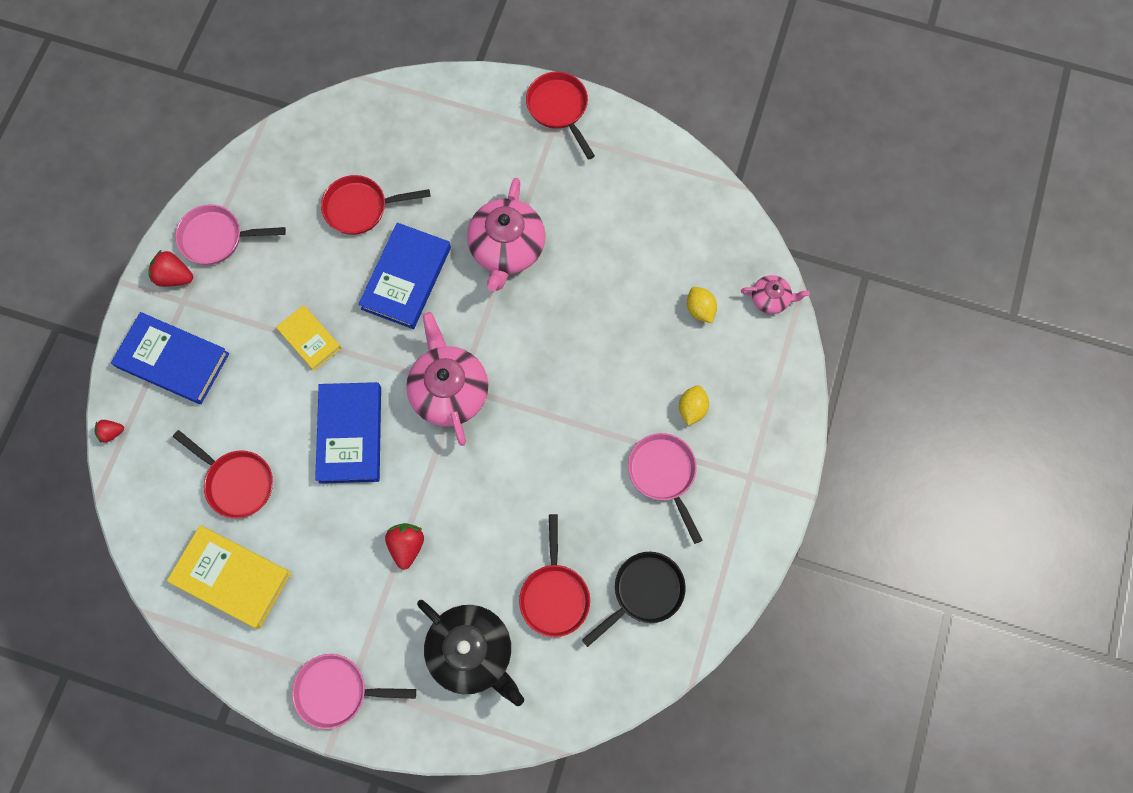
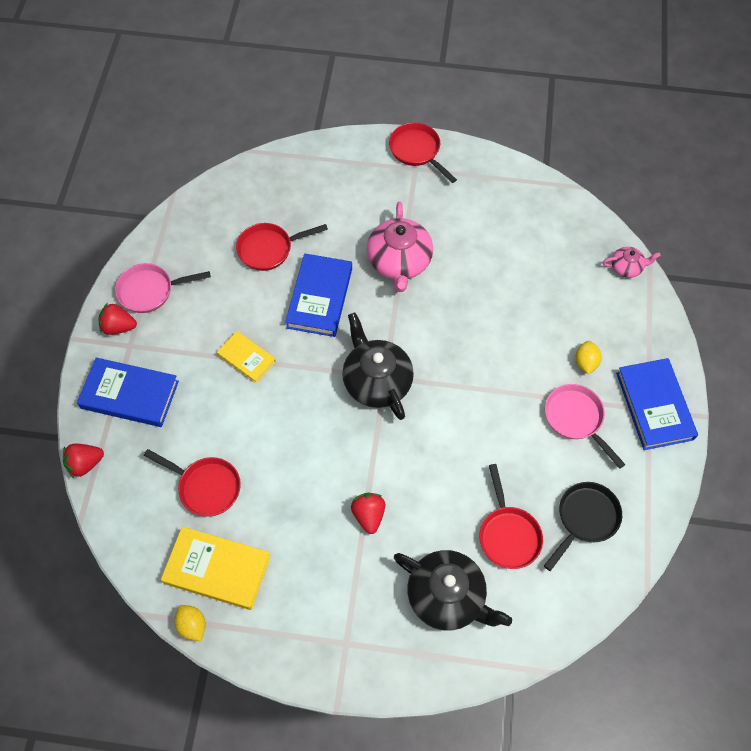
camera: 10 degrees left, 10 degrees down
red strawberry [94,420,124,443] -> red strawberry [63,443,104,478], size x1.61
pink pan [292,654,416,729] -> none
blue book [315,382,381,484] -> blue book moved to [616,358,698,450]
pink teapot [406,312,488,446] -> black teapot [342,312,414,420]
yellow lemon [687,287,717,323] -> yellow lemon moved to [174,605,206,641]

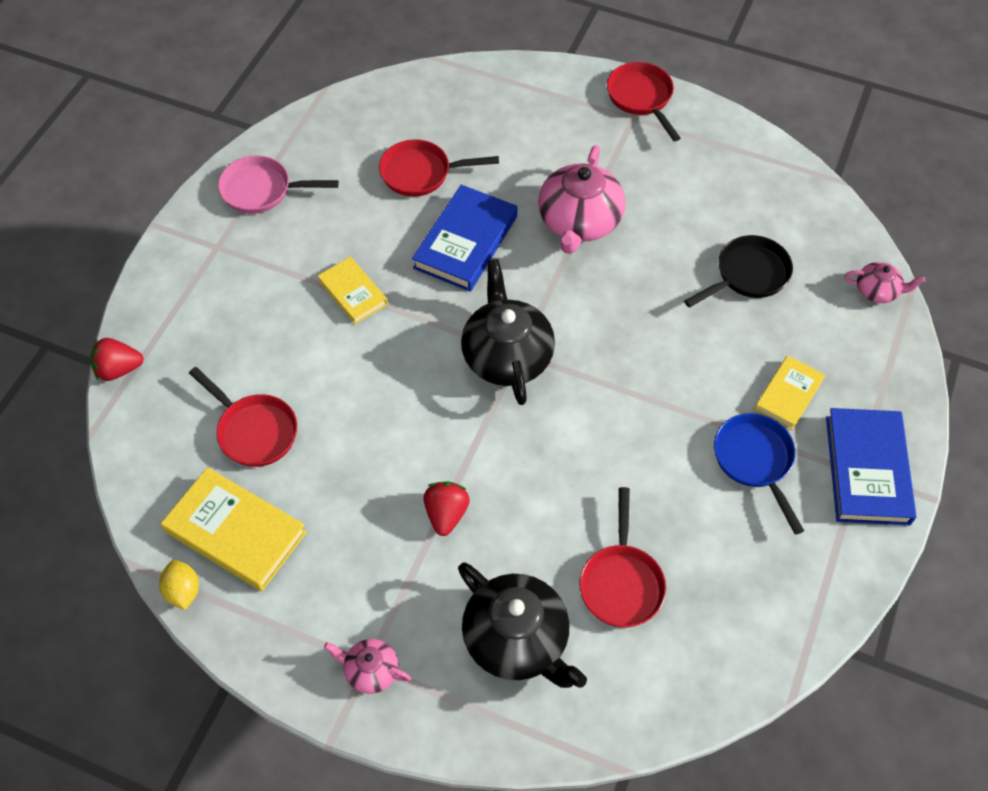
camera: 15 degrees right, 5 degrees down
blue book [77,358,179,427] -> none
red strawberry [98,303,137,335] -> none
black pan [544,482,622,571] -> black pan moved to [684,235,793,308]
pink pan [545,384,626,469] -> blue pan [714,413,804,535]
yellow lemon [575,341,602,374] -> yellow book [754,356,825,430]
none -> pink teapot [324,639,411,694]

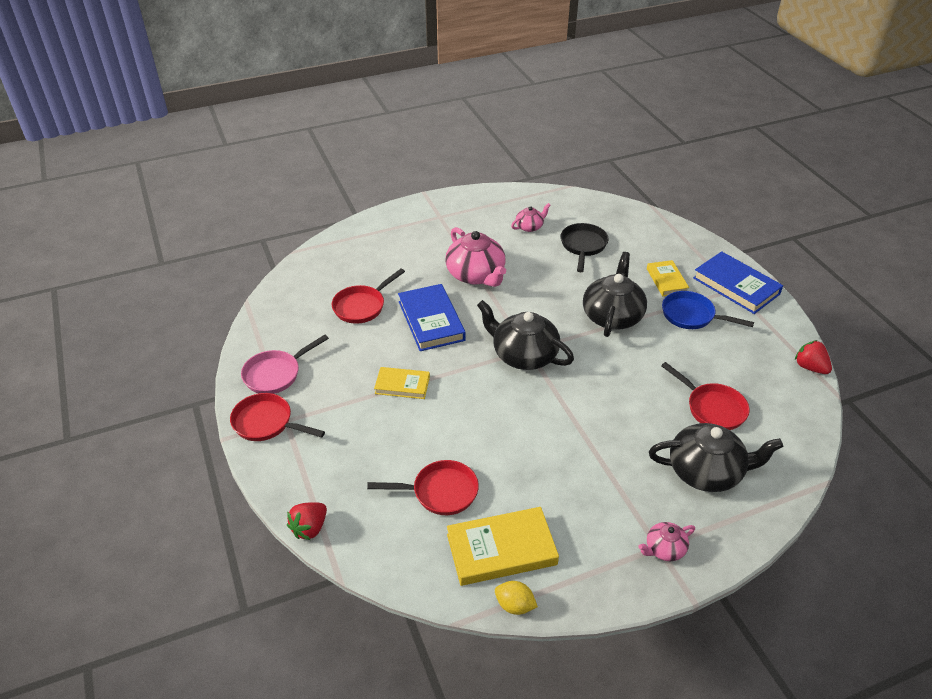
camera: 45 degrees left, 15 degrees down
red strawberry [423,481,470,536] -> red strawberry moved to [795,340,832,374]
red pan [607,62,681,141] -> red pan moved to [230,393,325,441]
pink teapot [845,262,925,303] -> pink teapot moved to [511,203,551,232]
none -> black teapot [583,252,647,337]

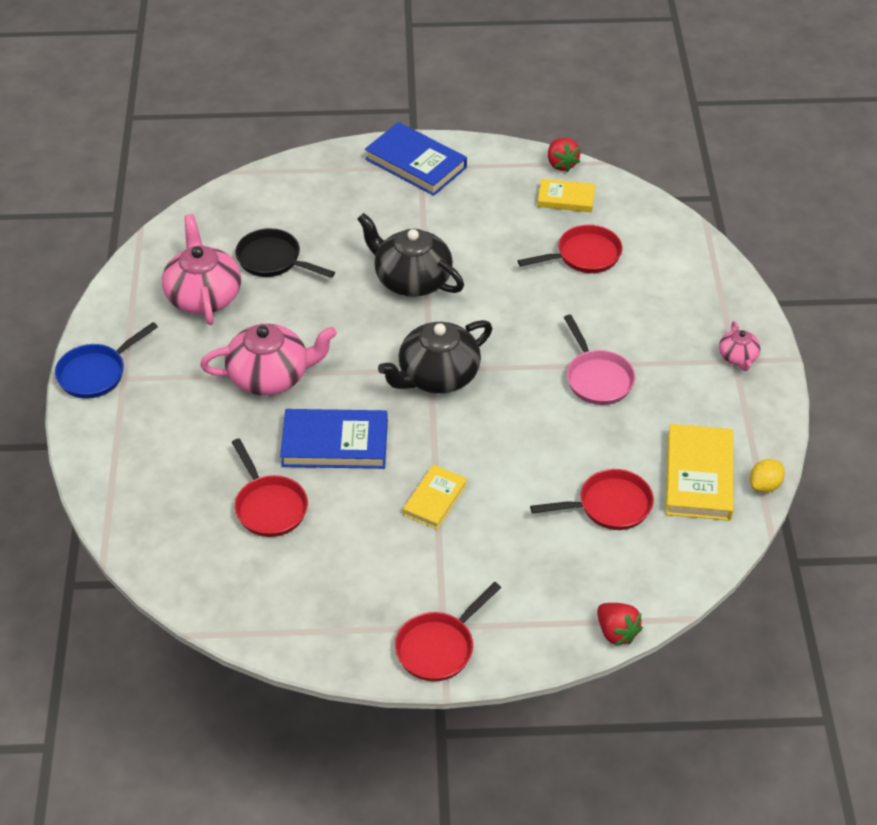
camera: 70 degrees left, 5 degrees up
pink pan [241,335,329,394] -> pink pan moved to [564,314,635,405]
red pan [367,460,479,515] -> red pan turned 60 degrees clockwise [530,469,654,530]
pink teapot [511,203,551,232] -> pink teapot [162,214,241,325], size x1.97
yellow book [647,260,689,296] -> yellow book moved to [537,179,595,212]
black teapot [649,423,783,492] -> none
blue pan [662,291,754,329] -> blue pan moved to [55,322,158,398]
blue book [693,251,783,314] -> blue book turned 60 degrees clockwise [365,122,467,196]
red strawberry [795,340,832,374] -> red strawberry turned 90 degrees counterclockwise [548,138,580,172]

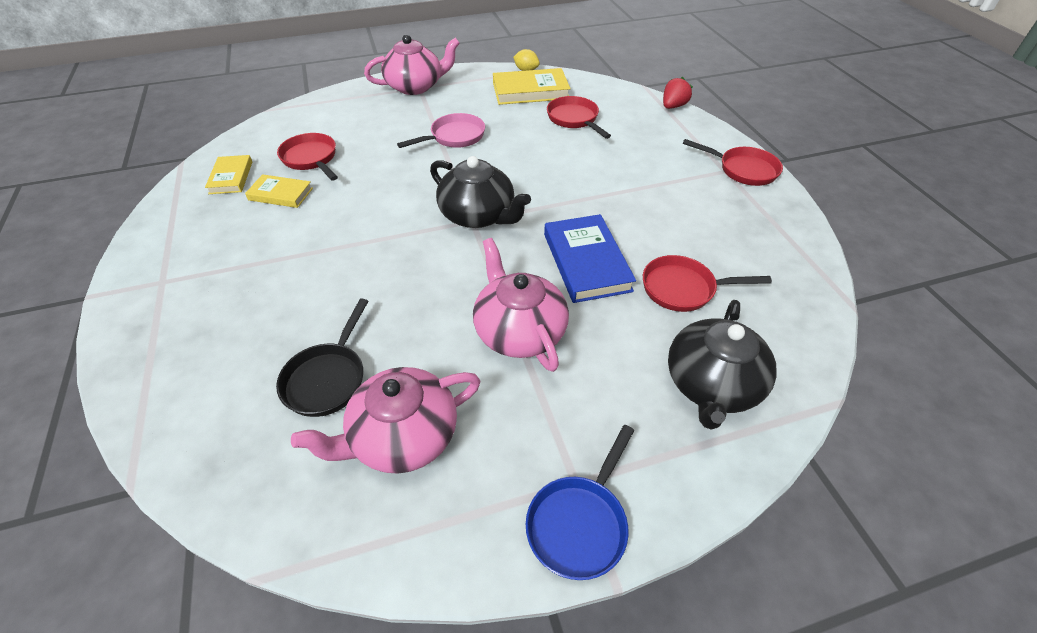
camera: 105 degrees left, 0 degrees up
blue pan [55,322,158,398] -> blue pan turned 90 degrees clockwise [526,425,635,580]
red pan [232,439,308,537] -> red pan turned 135 degrees counterclockwise [643,255,772,312]
black teapot [357,213,464,297] -> black teapot moved to [668,300,777,430]
blue book [365,122,467,196] -> none
yellow book [403,464,467,530] -> yellow book moved to [245,174,313,208]
red strawberry [548,138,580,172] -> none
pink teapot [719,321,761,371] -> pink teapot [364,34,460,95], size x1.97

